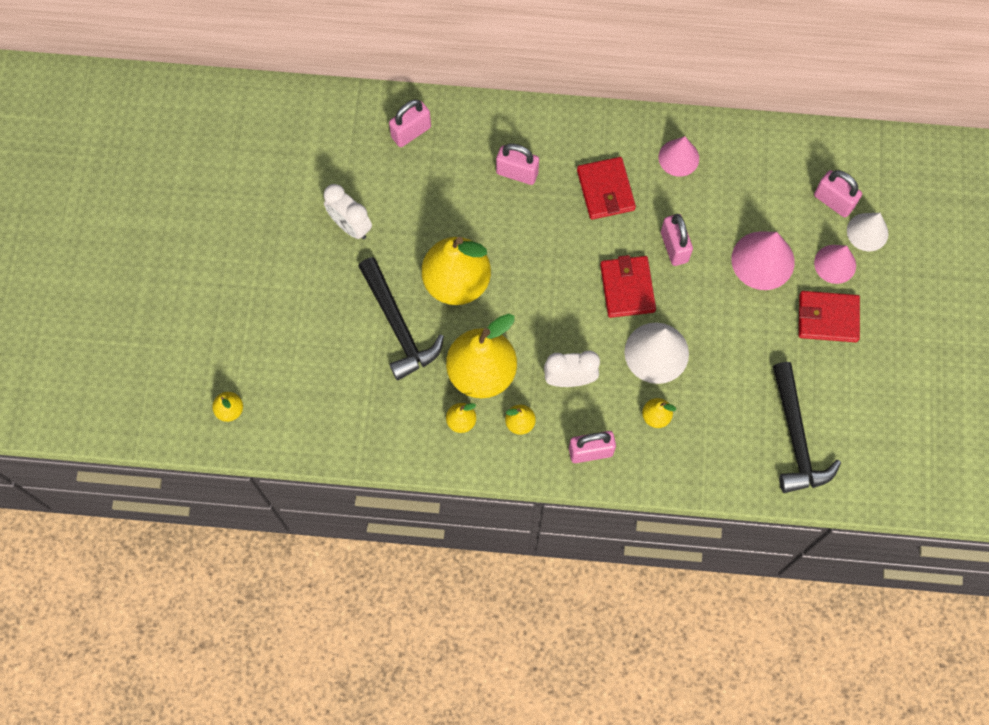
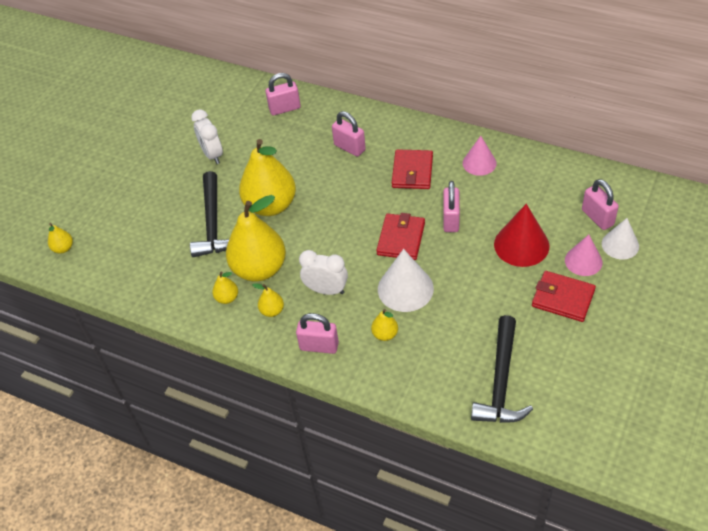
camera: 25 degrees right, 20 degrees down
pink cone [731,231,795,290] -> red cone [494,204,550,267]

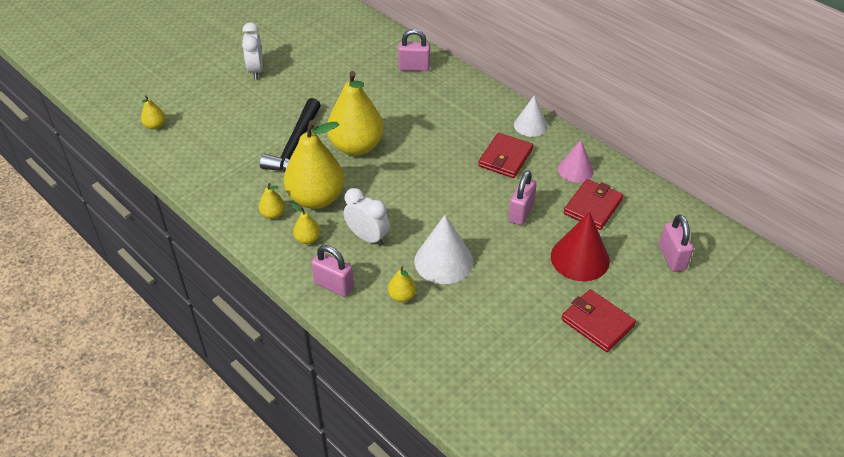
camera: 15 degrees right, 5 degrees down
white clock [191,109,223,164] -> white clock moved to [242,22,263,79]
pink padlock [332,111,366,157] -> none
red wallet [376,213,425,260] -> red wallet moved to [564,179,623,230]
black hammer [471,315,533,423] -> none
pink cone [565,235,603,276] -> none
white cone [602,218,639,259] -> white cone moved to [514,95,548,137]

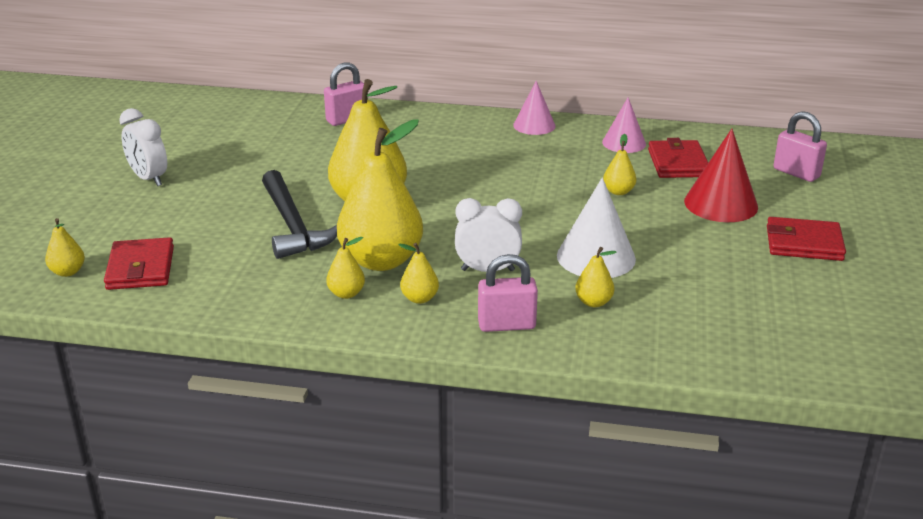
camera: 35 degrees left, 15 degrees down
red wallet [478,133,533,178] -> red wallet moved to [104,237,174,290]
pink padlock [508,171,537,226] -> yellow pear [603,134,637,195]
white cone [514,95,548,137] -> pink cone [513,81,556,135]

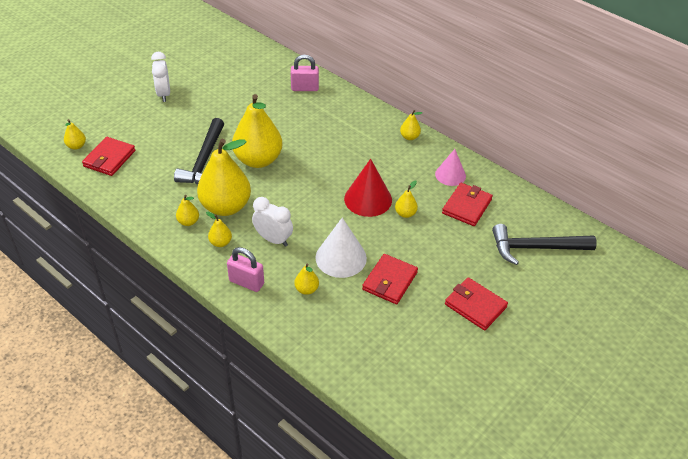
camera: 30 degrees right, 15 degrees up
pink cone [513,81,556,135] -> yellow pear [400,110,422,140]
red cone [684,129,758,222] -> red cone moved to [344,159,392,217]
pink padlock [774,111,827,182] -> black hammer [492,224,597,265]
none -> red wallet [362,254,418,304]

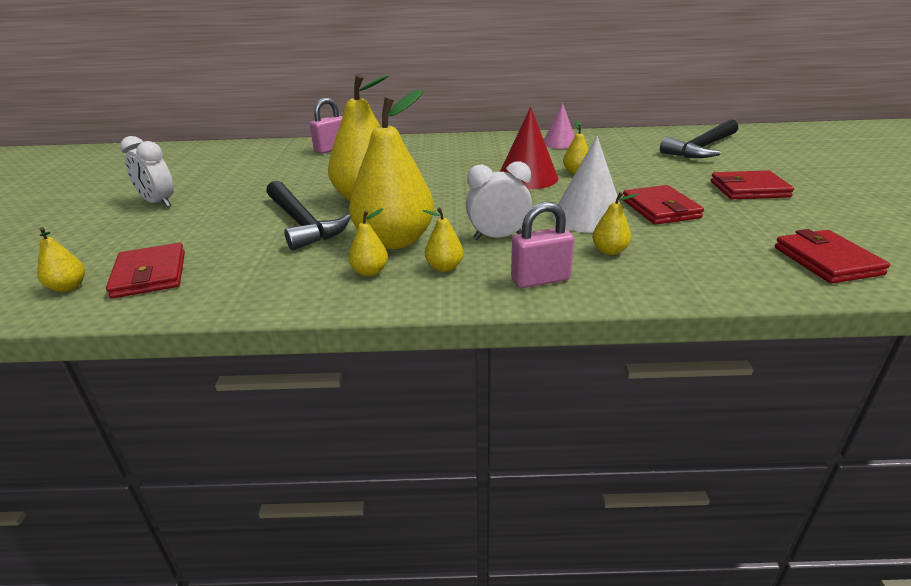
camera: 40 degrees left, 15 degrees down
yellow pear [400,110,422,140] -> none
red wallet [442,183,493,226] -> red wallet moved to [775,229,890,284]

